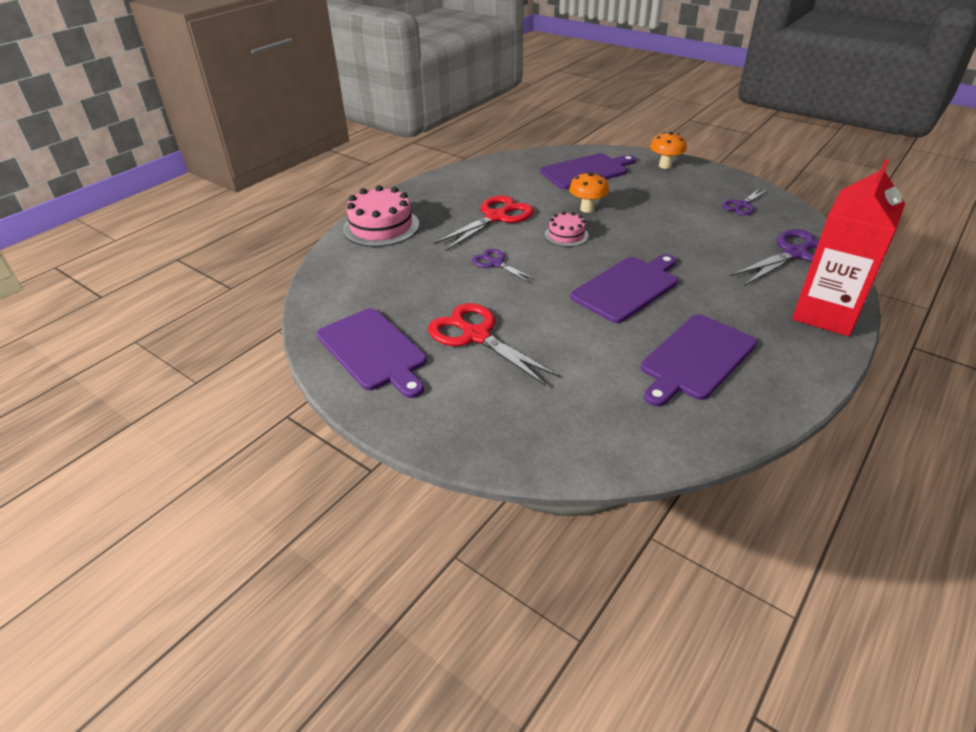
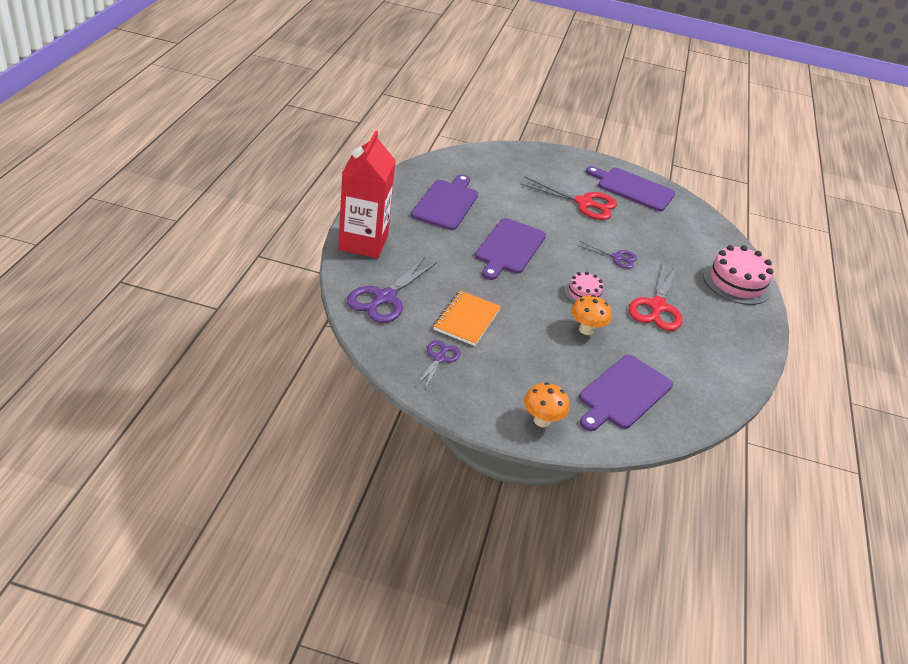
camera: 150 degrees right, 0 degrees up
none -> orange notebook [433,291,501,346]

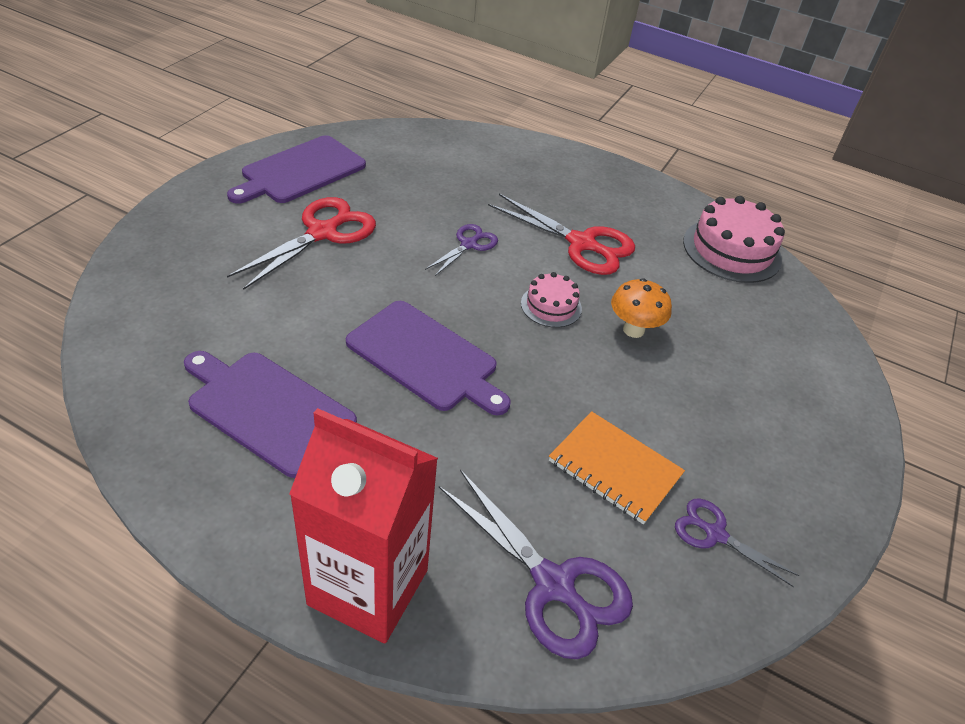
camera: 75 degrees left, 5 degrees up
orange mushroom [524,382,570,427] -> none
purple cutting board [579,355,673,431] -> none
pink cake [703,245,773,305] -> pink cake moved to [683,196,785,283]

